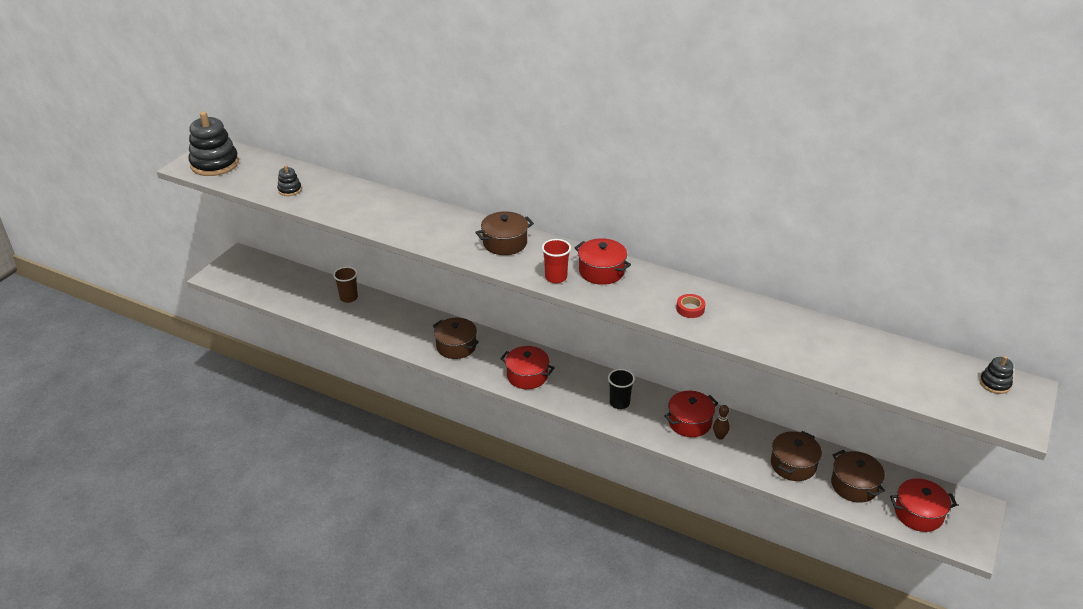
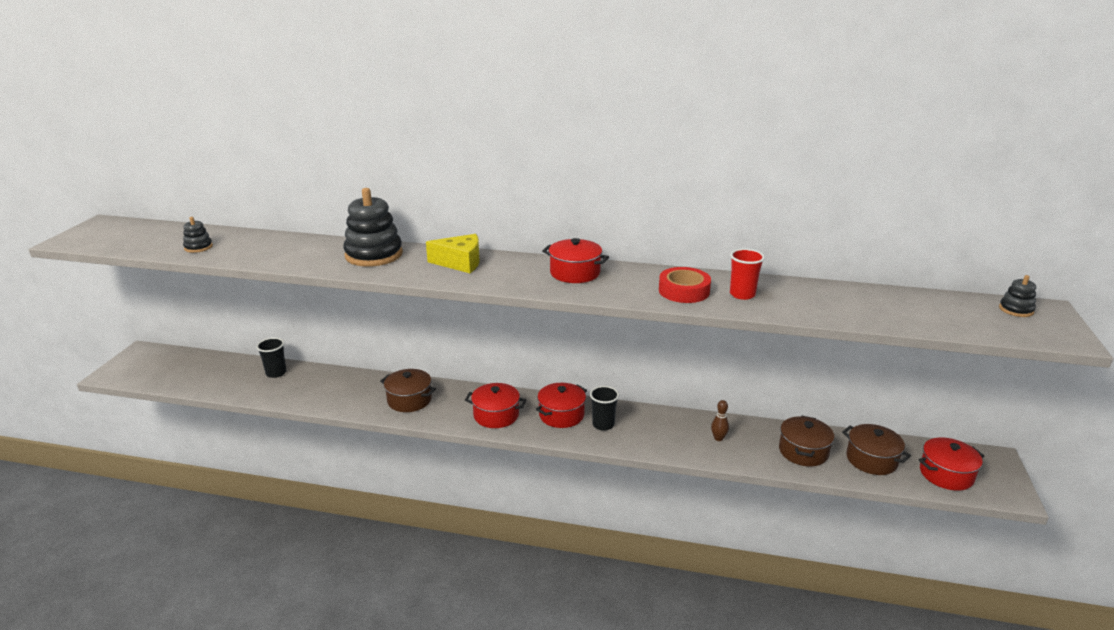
camera: 15 degrees left, 10 degrees down
black stacking toy [189,111,239,176] -> black stacking toy moved to [343,188,403,266]
brown cup [333,267,358,303] -> black cup [256,338,287,378]
brown pot [475,211,534,255] -> yellow cheese [426,234,480,273]
red cup [542,239,571,283] -> red cup moved to [730,249,765,300]
red pot [664,391,718,437] -> red pot moved to [536,383,587,428]
red tape [676,294,705,318] -> red tape [659,267,711,303], size x1.65

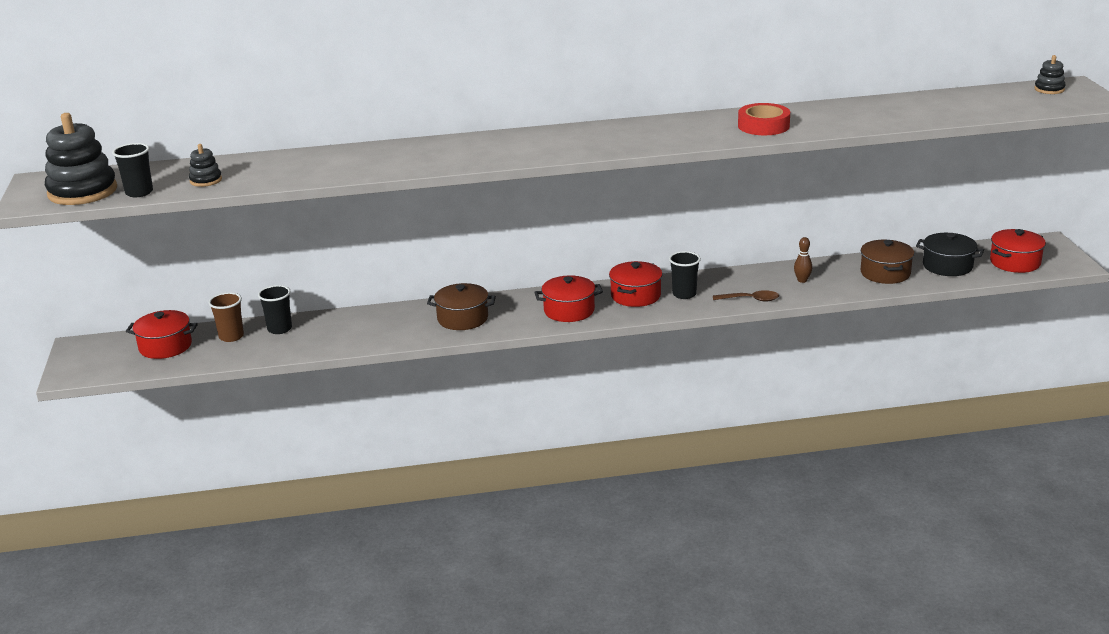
camera: 20 degrees left, 0 degrees up
black stacking toy [343,188,403,266] -> black stacking toy moved to [45,113,117,205]
yellow cheese [426,234,480,273] -> none
red pot [542,238,609,283] -> red pot moved to [126,310,198,359]
red cup [730,249,765,300] -> none
brown pot [842,424,911,475] -> black pot [916,233,984,276]
none -> black cup [112,143,153,197]
none -> brown cup [209,292,244,342]
none -> brown spoon [713,290,779,302]

